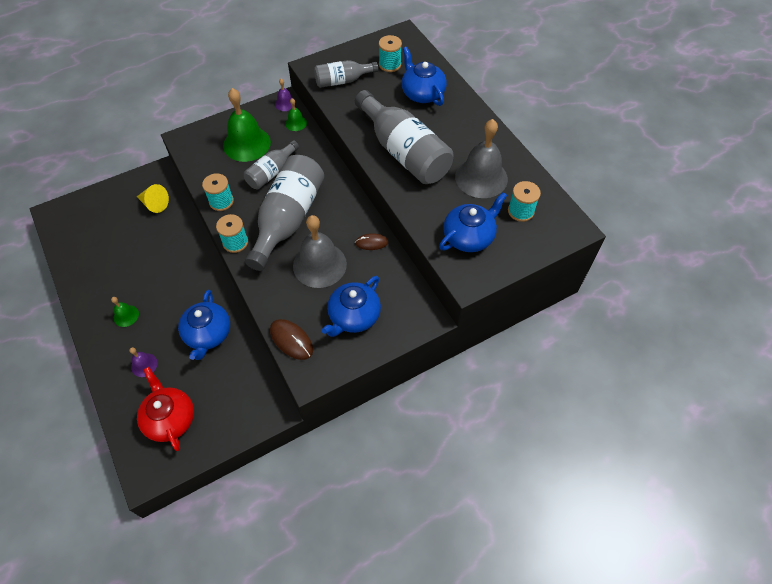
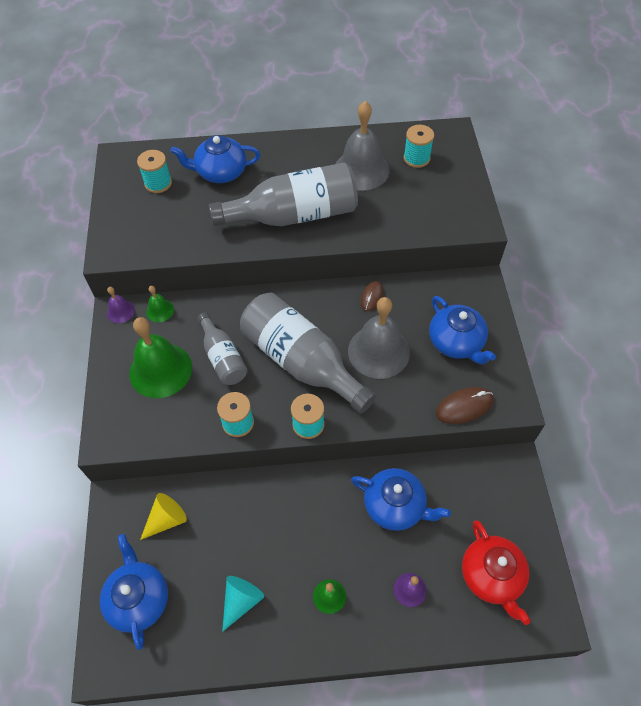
camera: 65 degrees left, 0 degrees up
red teapot [137,367,194,451] -> red teapot turned 105 degrees counterclockwise [462,520,531,625]
grey bottle [314,60,378,88] -> none
blue teapot [439,192,507,252] -> blue teapot moved to [100,534,168,650]
none -> turquoise cone [222,576,264,632]

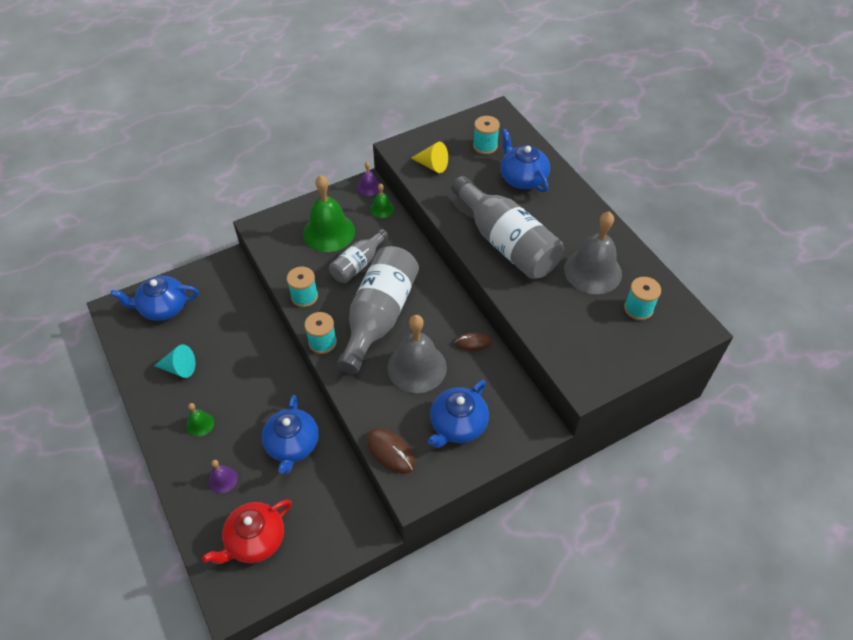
camera: 65 degrees right, 5 degrees down
blue teapot [100,534,168,650] -> blue teapot turned 150 degrees counterclockwise [110,276,199,321]
yellow cone [140,493,187,540] -> yellow cone moved to [411,142,448,173]

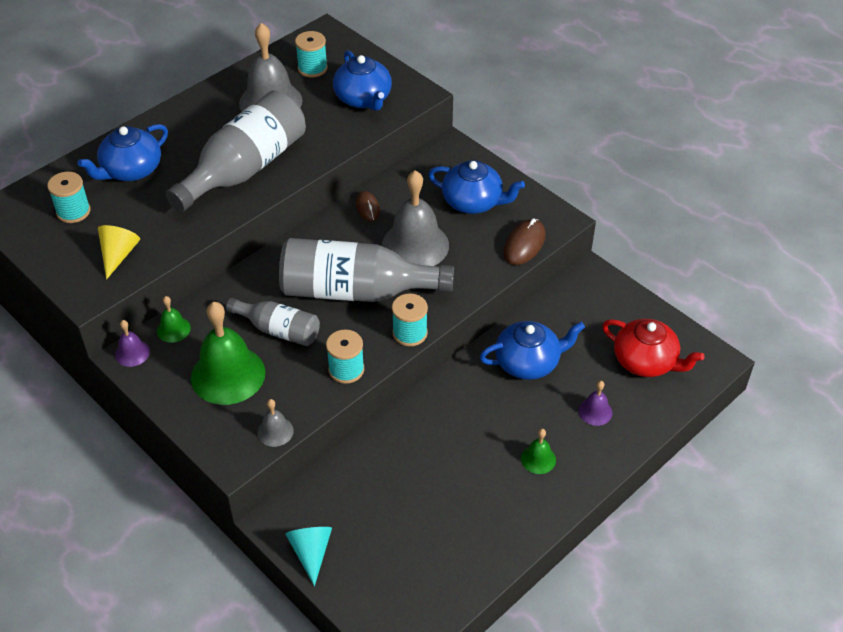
camera: 105 degrees left, 5 degrees down
blue teapot [110,276,199,321] -> blue teapot moved to [333,50,392,111]
turquoise cone [154,344,196,378] -> turquoise cone moved to [285,527,332,586]
none -> grey bell [257,399,294,447]

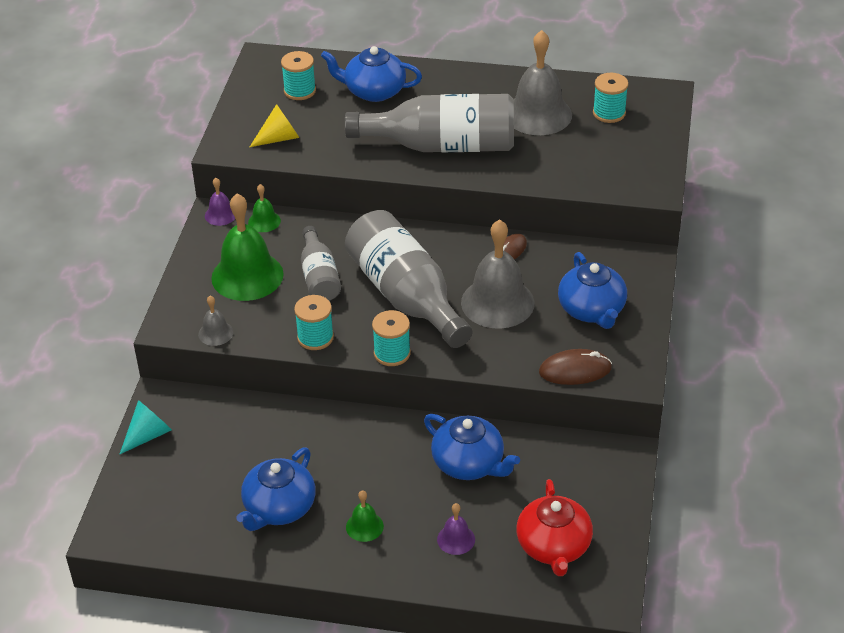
camera: 55 degrees right, 5 degrees down
blue teapot [333,50,392,111] -> blue teapot moved to [236,448,316,531]

